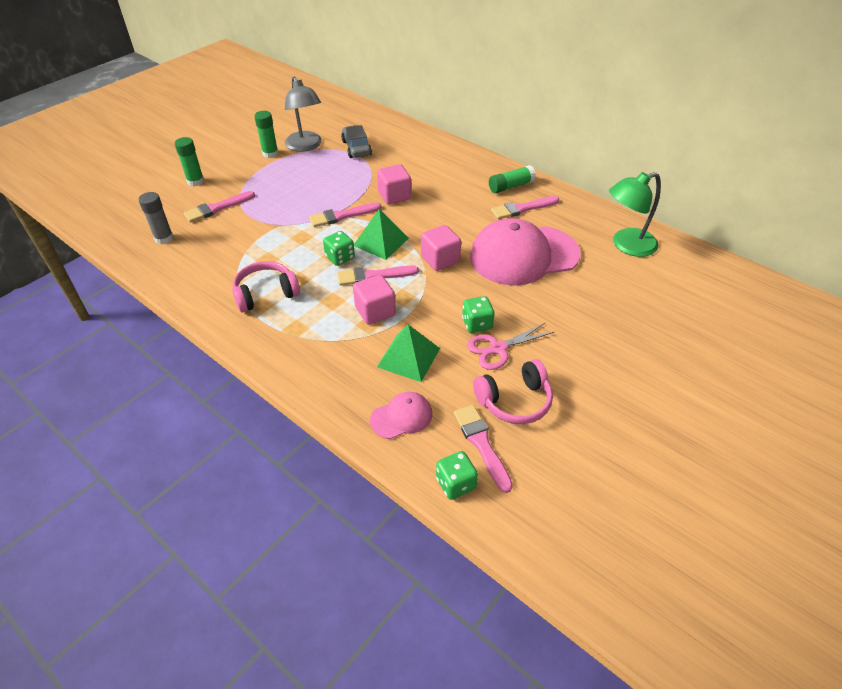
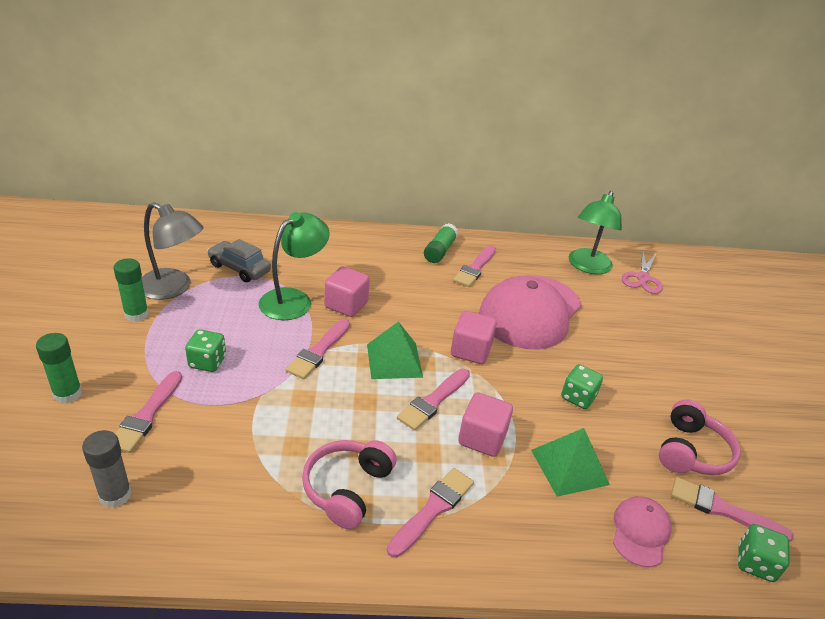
camera: 45 degrees left, 10 degrees down
green dice [323,231,355,266] -> green dice moved to [185,330,226,372]
pink scissors [467,322,554,370] -> pink scissors moved to [622,251,663,294]
none -> green lamp [259,212,330,320]
none -> pink brush [387,468,474,558]

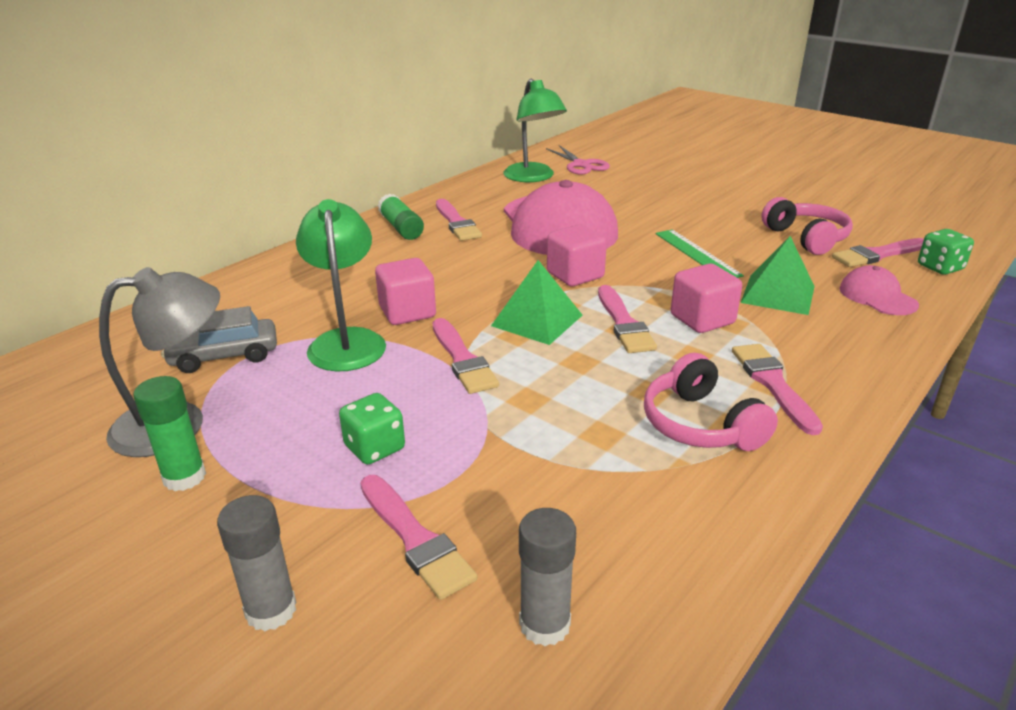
camera: 45 degrees left, 5 degrees down
green glue stick [36,333,82,404] -> grey glue stick [217,495,296,631]
green dice [561,364,603,409] -> green ruler [655,229,744,278]

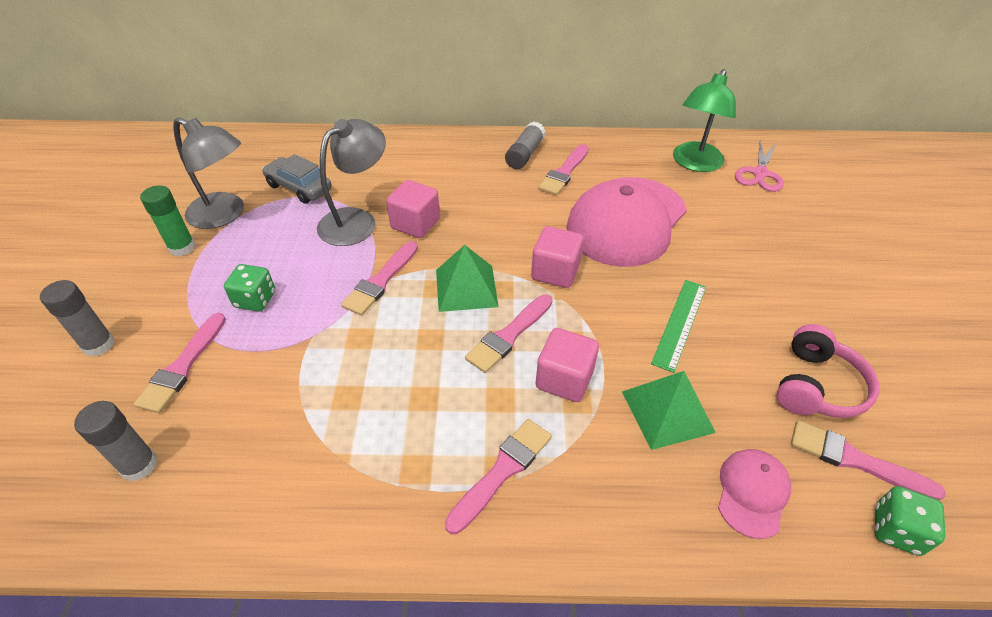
camera: 50 degrees right, 15 degrees up
green lamp [296,199,386,371] -> grey lamp [317,119,386,246]
green glue stick [378,194,424,240] -> grey glue stick [505,122,546,169]
pink headphones [644,353,778,451] -> none

